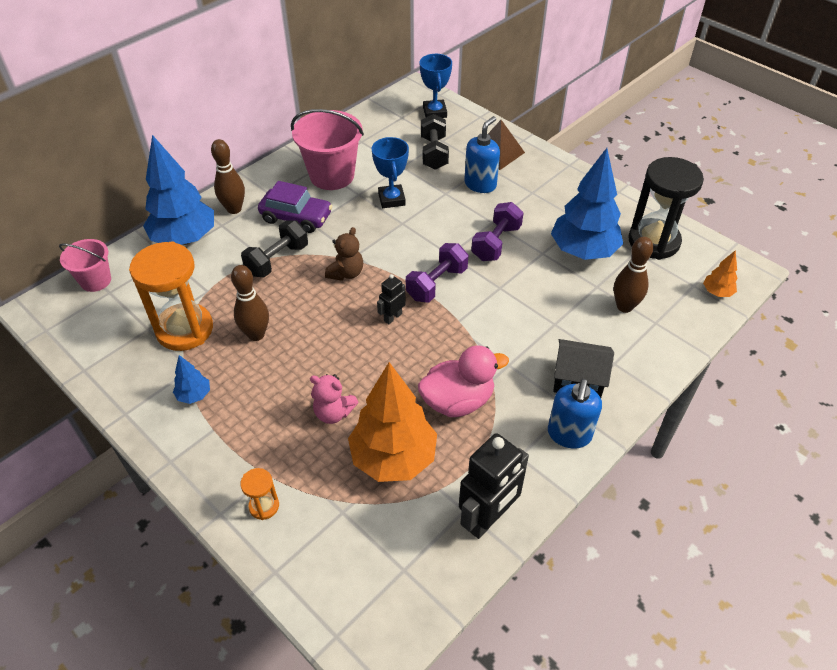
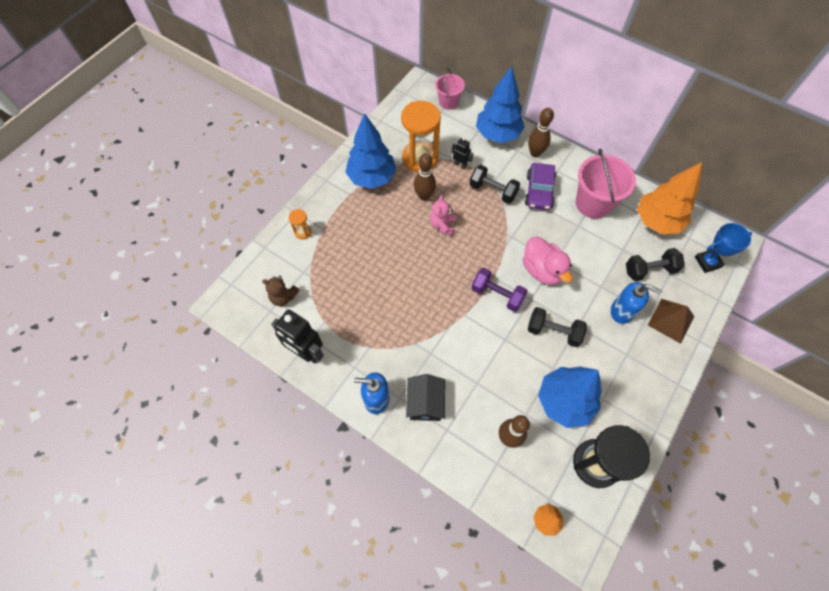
camera: 80 degrees right, 15 degrees up
blue tree [173,355,210,404] -> blue tree [345,113,396,189], size x2.25
pink teddy bear [310,374,358,424] -> pink teddy bear moved to [430,195,456,236]
brown teddy bear [325,227,363,281] -> brown teddy bear moved to [262,276,299,306]
orange tree [348,362,437,482] -> orange tree moved to [637,162,702,234]
blue trophy [372,137,409,208] -> none
black robot [377,274,406,324] -> black robot moved to [452,137,473,169]
pink duck [418,345,509,417] -> pink duck moved to [523,236,572,285]
purple dumbbell [471,202,523,261] -> black dumbbell [528,307,587,347]

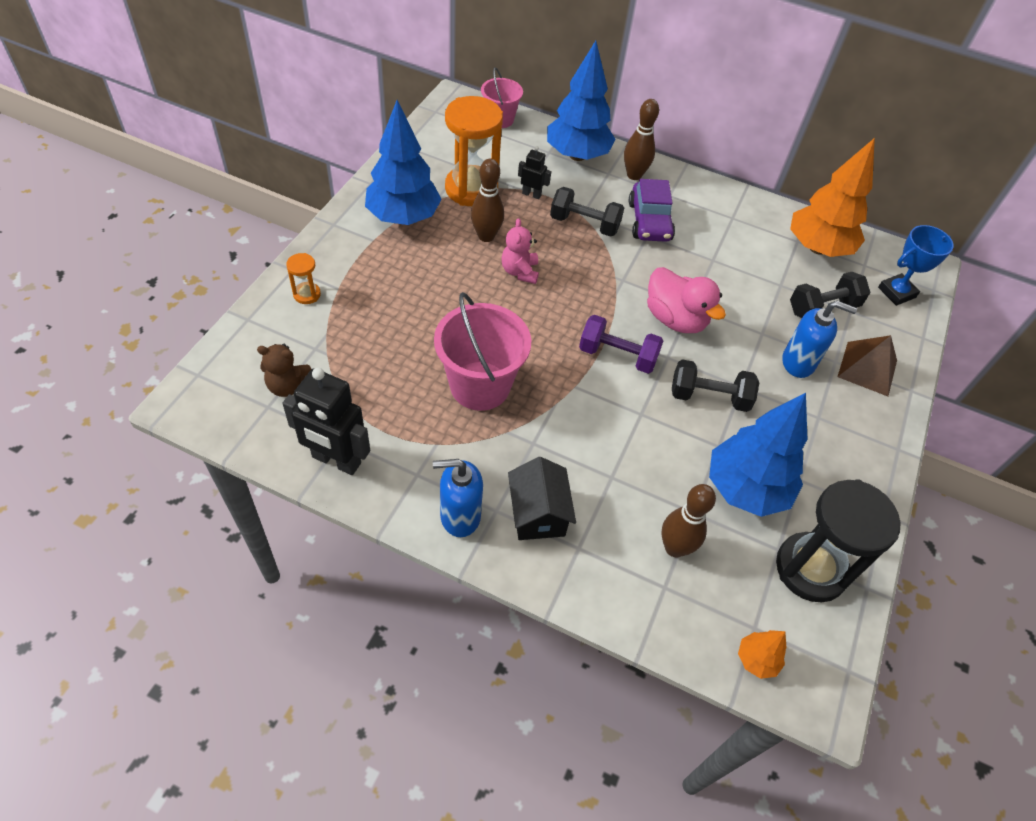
camera: 15 degrees left, 10 degrees down
pink bucket [576,148,636,219] -> pink bucket moved to [434,292,531,411]

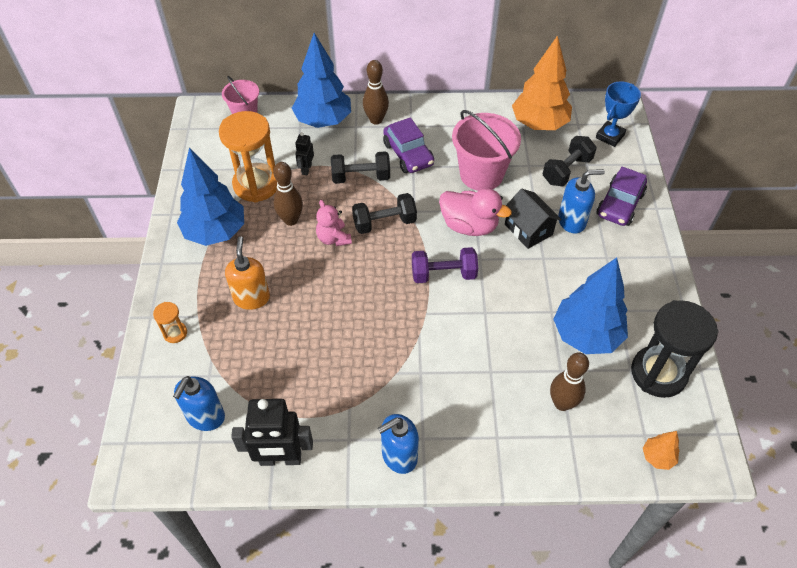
camera: 20 degrees left, 0 degrees up
brown teddy bear [257,344,312,397] -> blue soap dispenser [173,376,225,431]
pink bucket [434,292,531,411] -> pink bucket moved to [452,110,521,191]
black house [508,457,576,540] -> black house moved to [505,189,562,249]
black robot [518,146,551,199] -> black robot turned 75 degrees counterclockwise [295,132,314,175]
black dumbbell [672,359,759,412] -> black dumbbell moved to [352,193,417,234]
brown pyramid [838,335,897,396] -> purple car [597,166,647,226]
none -> orange soap dispenser [225,236,270,310]

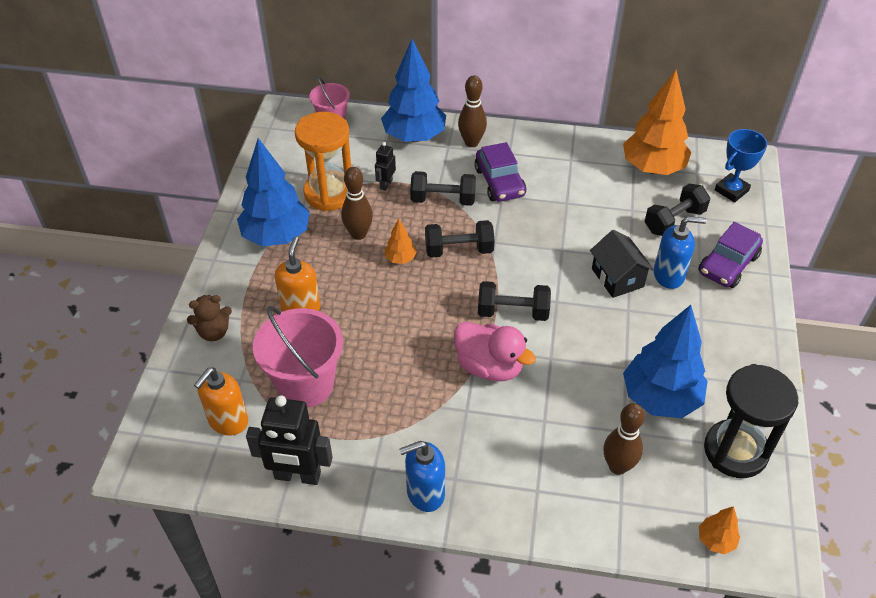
camera: 10 degrees right, 5 degrees down
orange hourglass [153,302,187,343] -> brown teddy bear [187,295,232,341]
blue soap dispenser [173,376,225,431] -> orange soap dispenser [194,367,248,436]
pink teddy bear [316,200,352,246] -> orange tree [385,218,417,264]
purple dumbbell [412,247,478,283] -> black dumbbell [478,281,551,321]
pink duck [439,188,512,236] -> pink duck moved to [454,322,536,381]
pink bucket [452,110,521,191] -> pink bucket moved to [253,306,343,408]

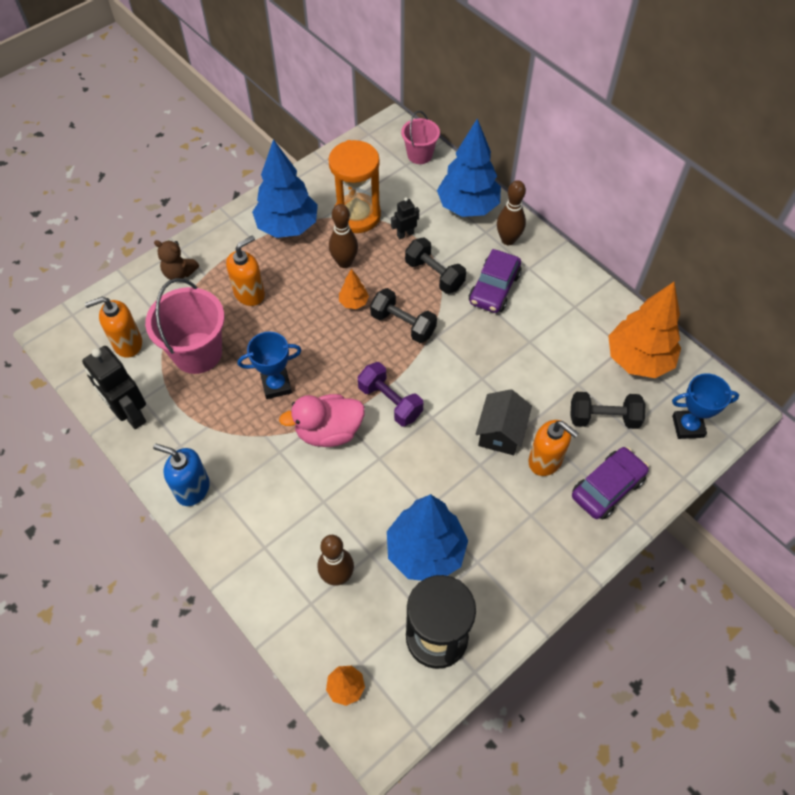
camera: 40 degrees right, 10 degrees up
pink duck [454,322,536,381] -> pink duck turned 90 degrees clockwise [279,394,365,447]
black dumbbell [478,281,551,321] -> purple dumbbell [358,362,423,426]
blue soap dispenser [654,216,706,289] -> orange soap dispenser [529,420,579,476]
purple car [698,222,763,288] -> purple car turned 150 degrees clockwise [572,447,649,520]
none -> blue trophy [238,332,302,399]

